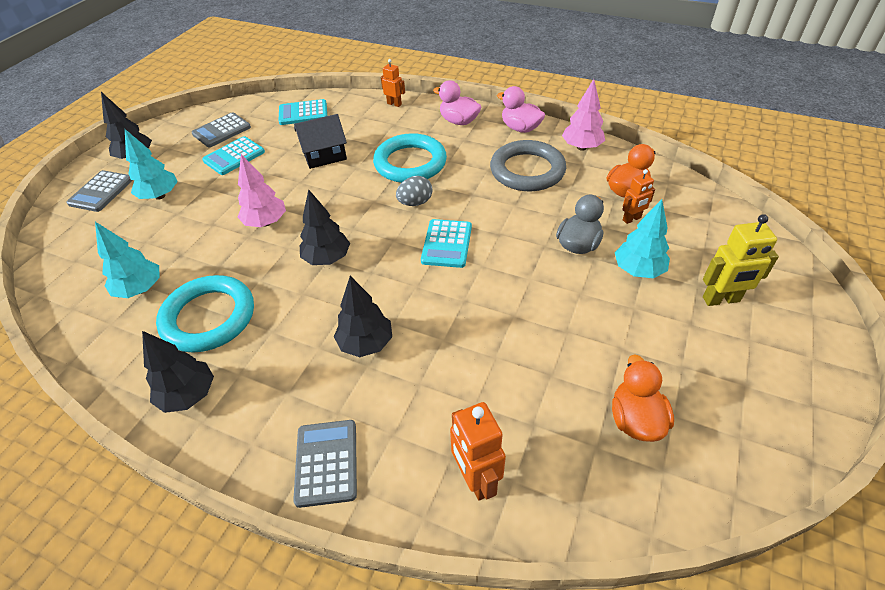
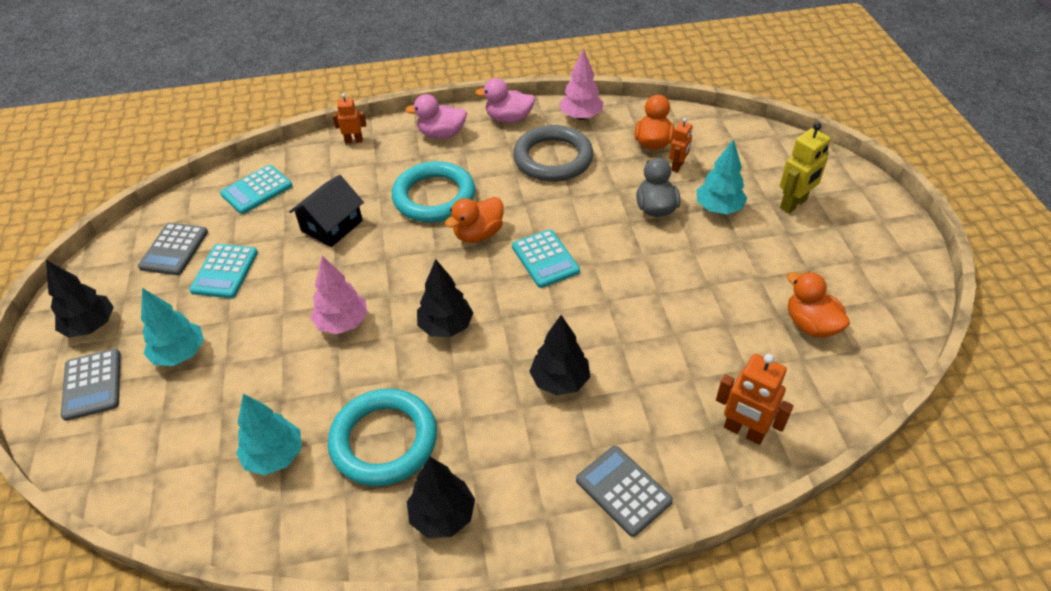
camera: 35 degrees left, 0 degrees up
grey egg [396,176,433,206] -> orange duck [445,197,504,243]

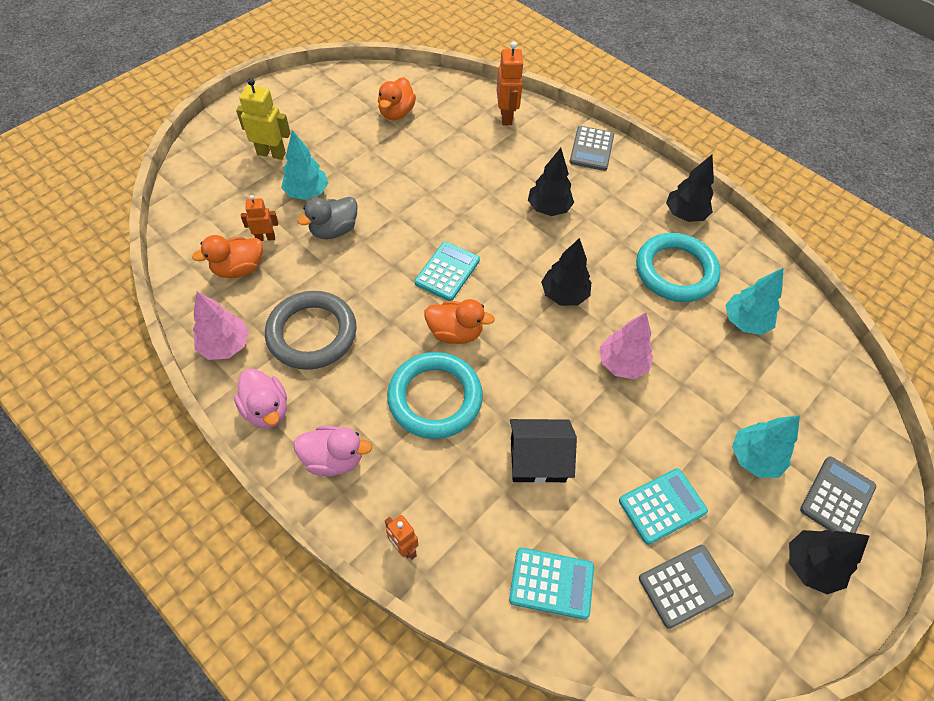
camera: 130 degrees left, 10 degrees up
pink duck [405,94,467,139] -> pink duck turned 45 degrees counterclockwise [294,426,372,476]

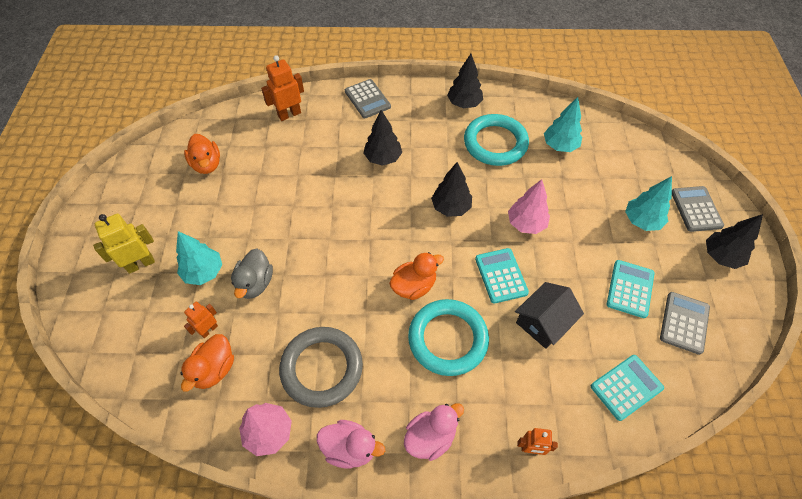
camera: 40 degrees left, 0 degrees up
turquoise calculator [415,242,480,301] -> turquoise calculator moved to [475,248,529,303]
orange robot [497,41,524,125] -> orange robot turned 75 degrees counterclockwise [261,55,304,121]

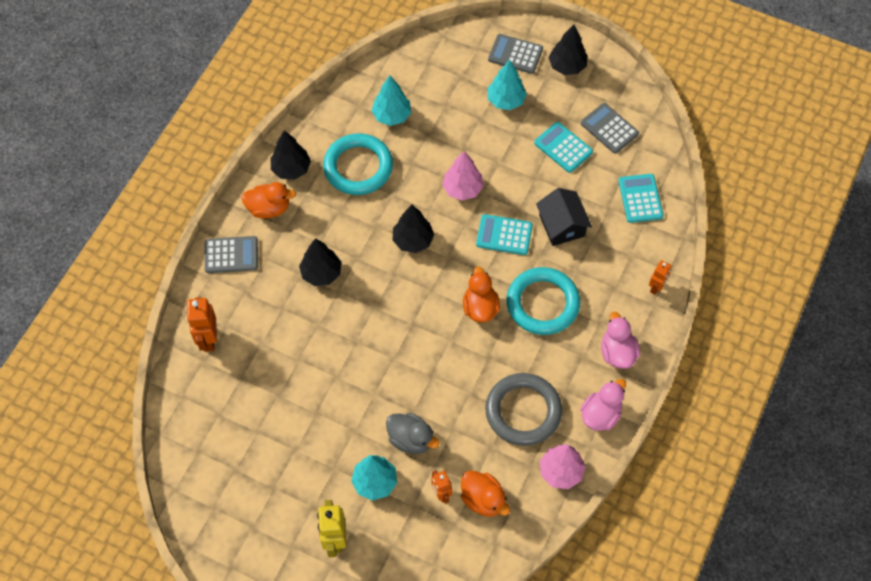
camera: 65 degrees left, 5 degrees up
orange duck [184,134,220,174] -> orange duck moved to [241,182,296,219]

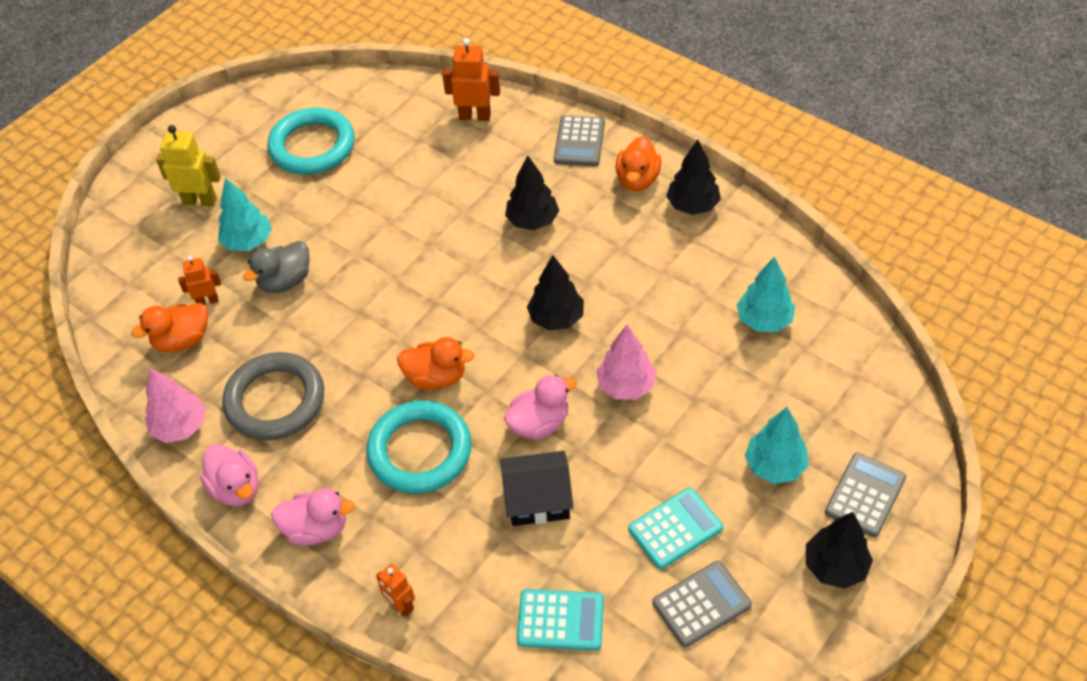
camera: 105 degrees right, 10 degrees down
turquoise ring [323,133,393,195] -> turquoise ring moved to [267,108,355,175]
turquoise calculator [476,214,533,255] -> pink duck [504,374,577,440]

